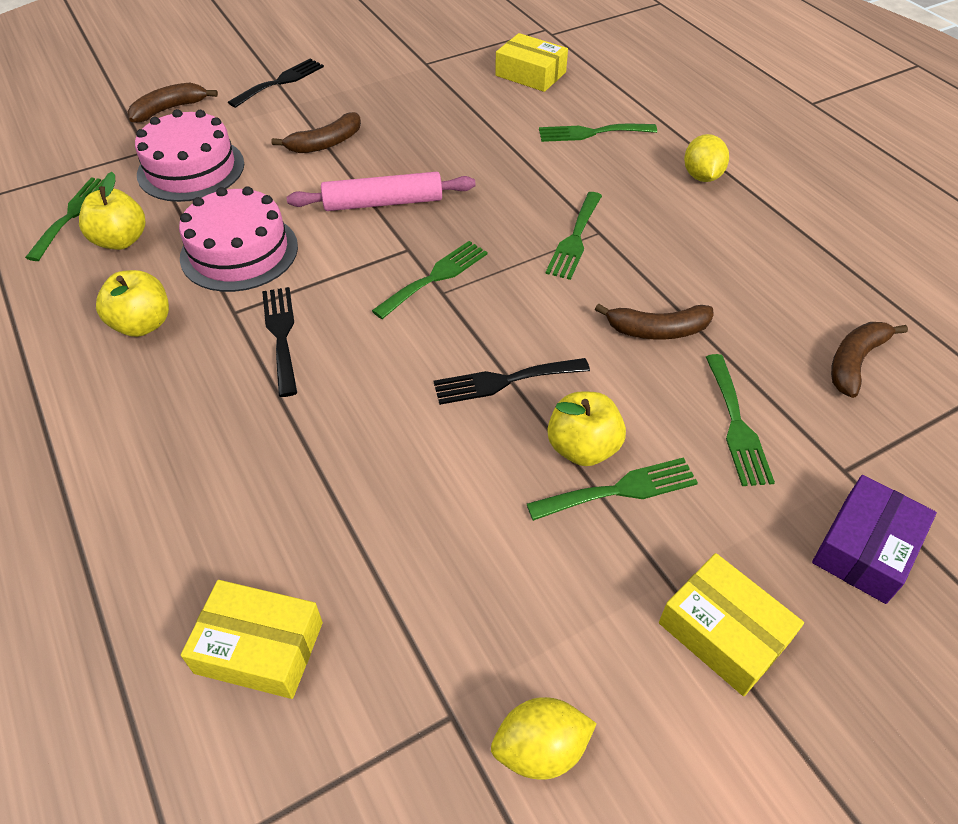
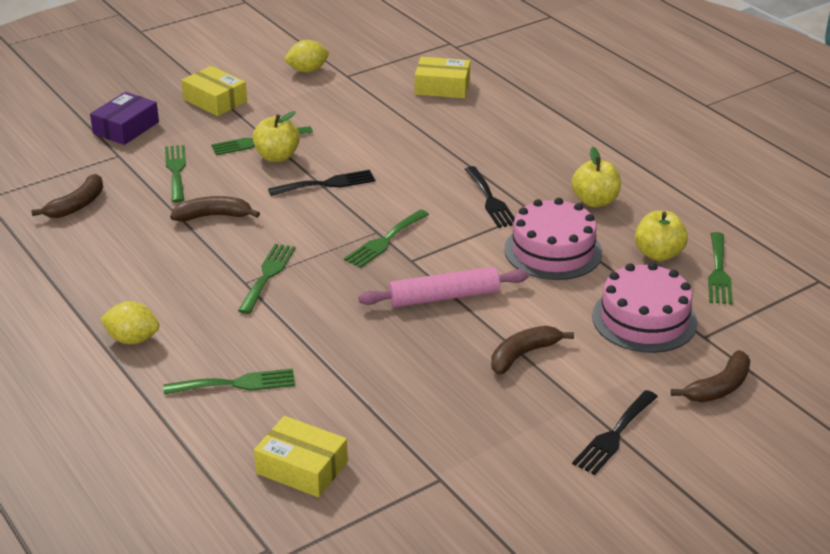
camera: 175 degrees right, 15 degrees down
yellow lemon [684,134,729,182] -> yellow lemon turned 75 degrees counterclockwise [100,301,160,344]

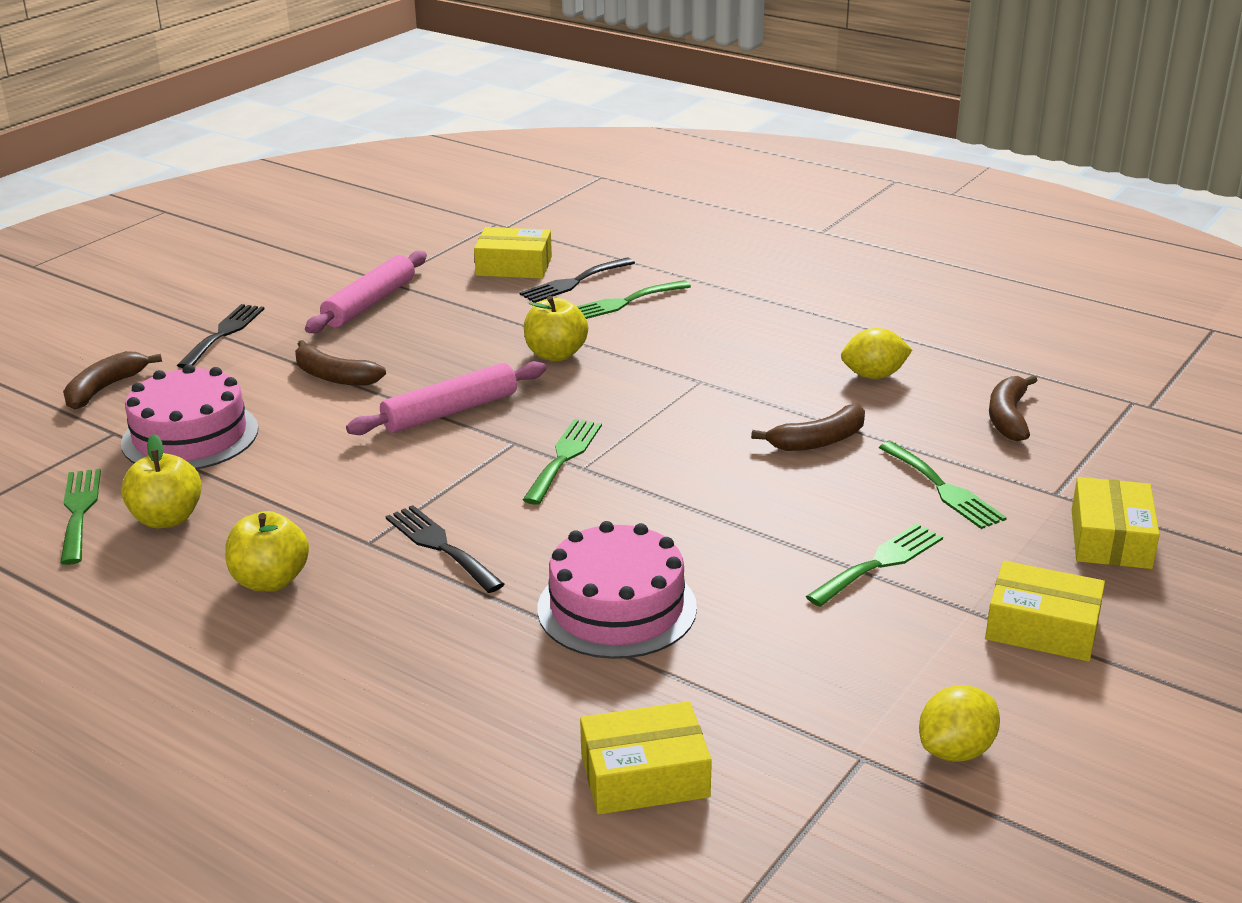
camera: 160 degrees right, 5 degrees down
purple box [90,92,159,145] -> yellow box [1072,477,1160,569]
yellow lemon [100,301,160,344] -> yellow lemon moved to [841,328,912,379]
green fork [238,244,296,314] -> none
yellow apple [253,111,300,162] -> yellow apple moved to [524,296,588,361]
black fork [268,170,375,196] -> black fork moved to [519,258,635,303]
brown banana [491,326,574,375] -> brown banana turned 90 degrees clockwise [295,340,386,386]
pink cake [504,198,602,280] -> pink cake moved to [538,521,697,659]
none -> pink rolling pin [305,251,427,333]

